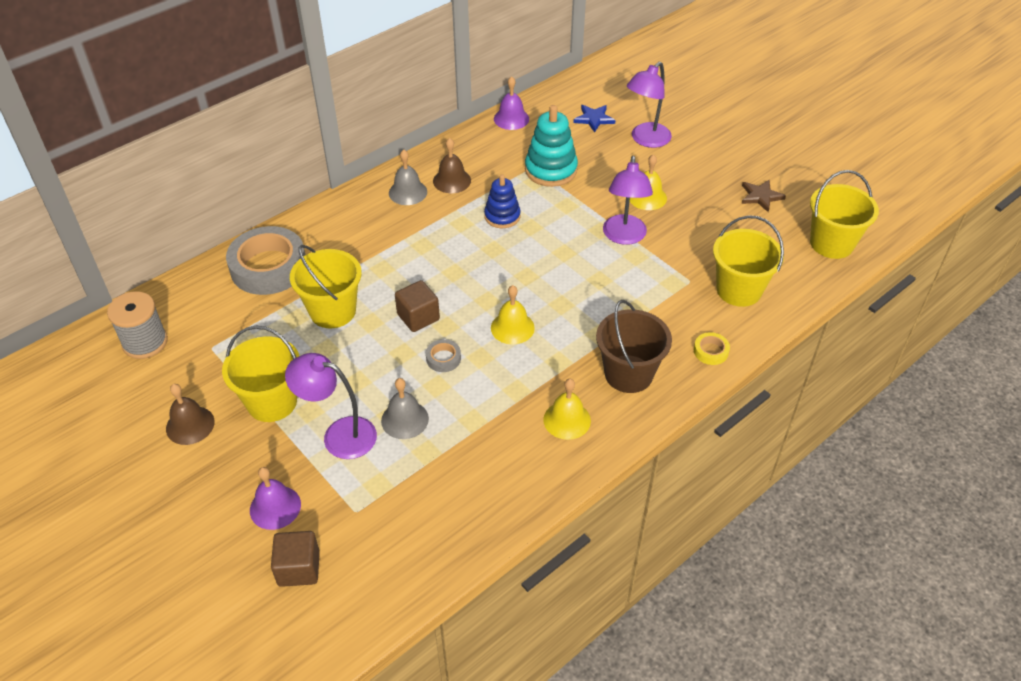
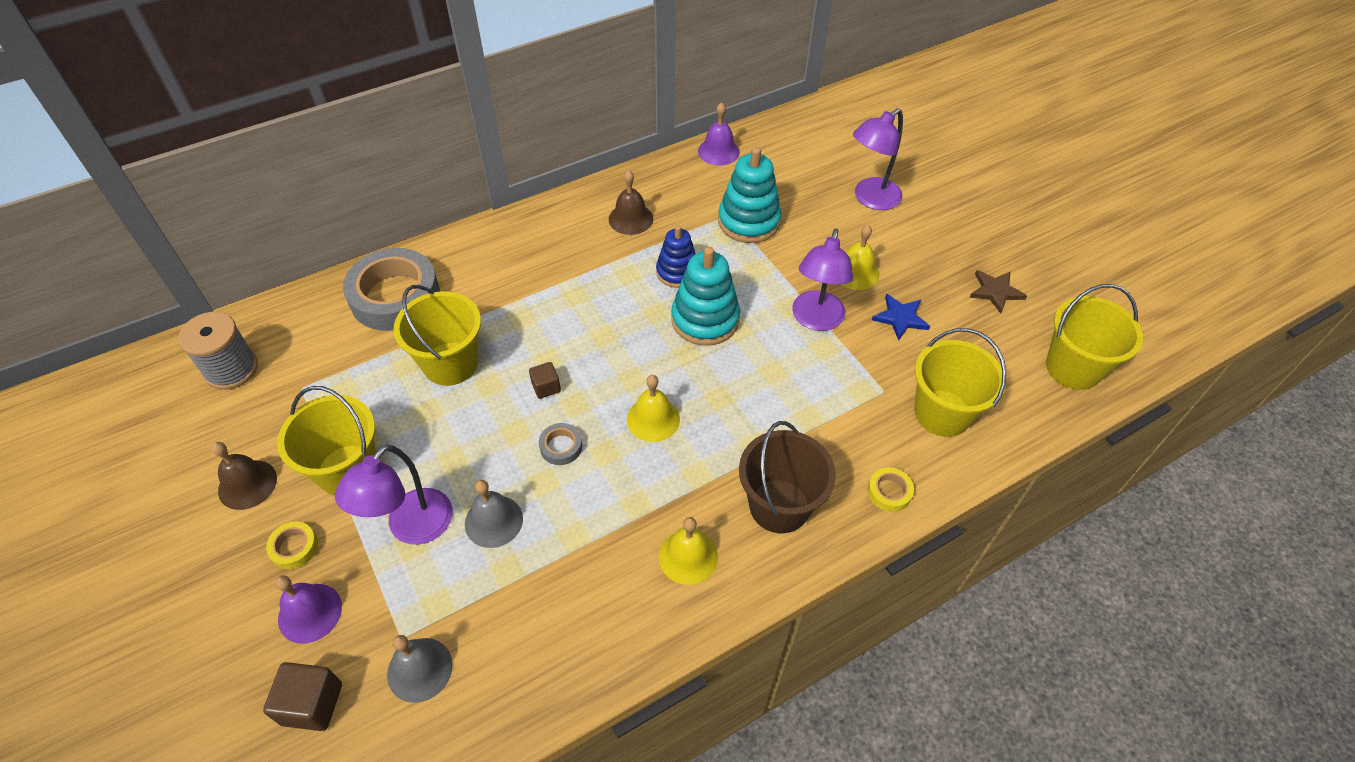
camera: 10 degrees right, 5 degrees up
purple lamp [285,353,377,459] -> purple lamp turned 90 degrees counterclockwise [335,444,453,545]
grey bell [389,149,427,205] -> grey bell moved to [387,635,453,703]
brown cube [395,280,440,332] -> brown cube [529,362,561,399], size x0.61
blue star [573,105,615,133] -> blue star moved to [872,294,930,341]
none -> yellow tape [266,521,318,569]
none -> turquoise stacking toy [671,247,740,345]

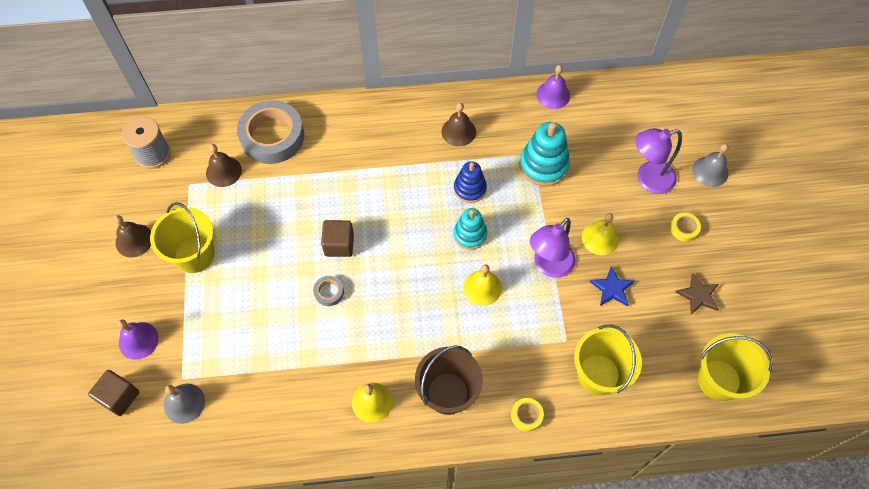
camera: 25 degrees right, 10 degrees up
yellow tape [266,521,318,569] -> yellow tape moved to [670,213,701,242]
purple lamp [335,444,453,545] -> none
yellow bucket [393,285,481,386] -> none
grey bell [465,480,523,548] -> grey bell moved to [692,144,729,187]
brown cube [529,362,561,399] -> brown cube [321,220,354,257], size x1.63
yellow bell [627,375,680,442] -> yellow bell moved to [464,264,502,306]
turquoise stacking toy [671,247,740,345] -> turquoise stacking toy [453,208,487,250], size x0.66
none -> brown bell [206,144,242,187]

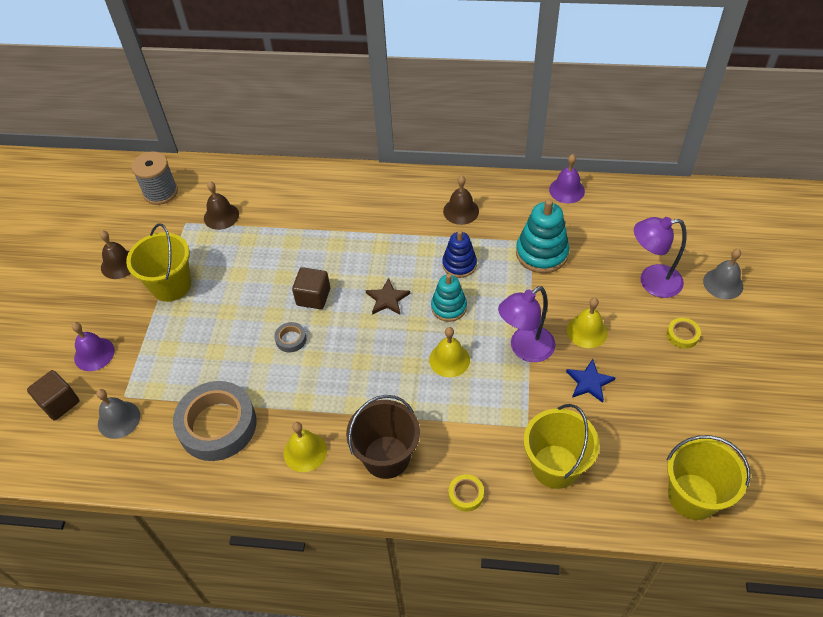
camera: 15 degrees right, 10 degrees down
grey tape [237,100,304,164] -> grey tape moved to [173,381,256,461]
brown star [675,273,719,315] -> brown star moved to [366,278,410,315]

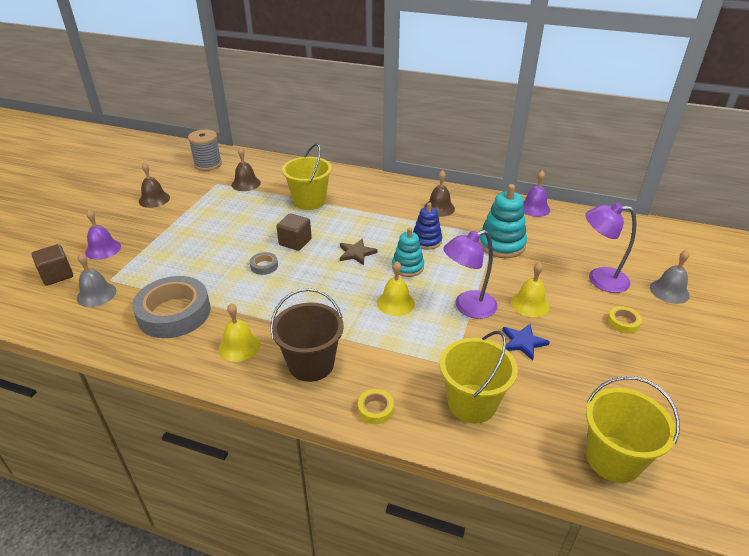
camera: 10 degrees right, 15 degrees down
yellow bucket [126,223,191,302] -> yellow bucket moved to [282,144,332,210]

